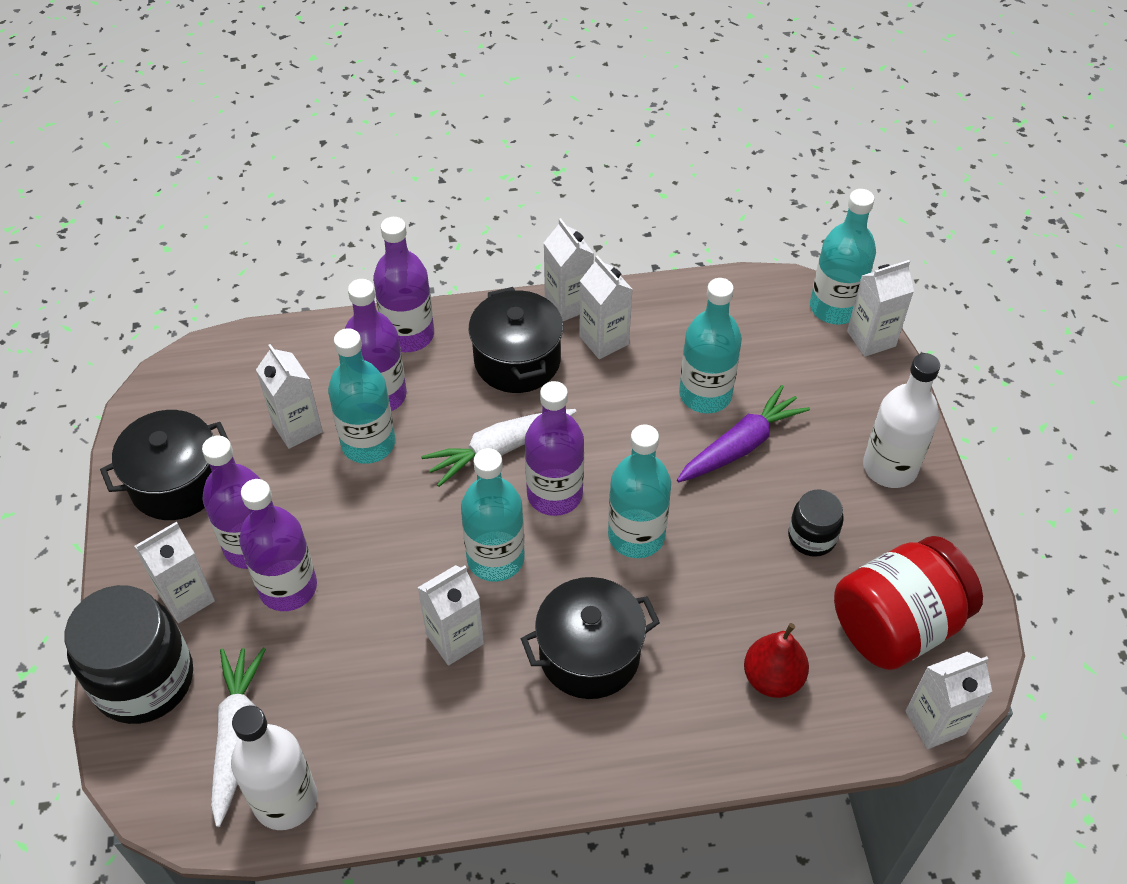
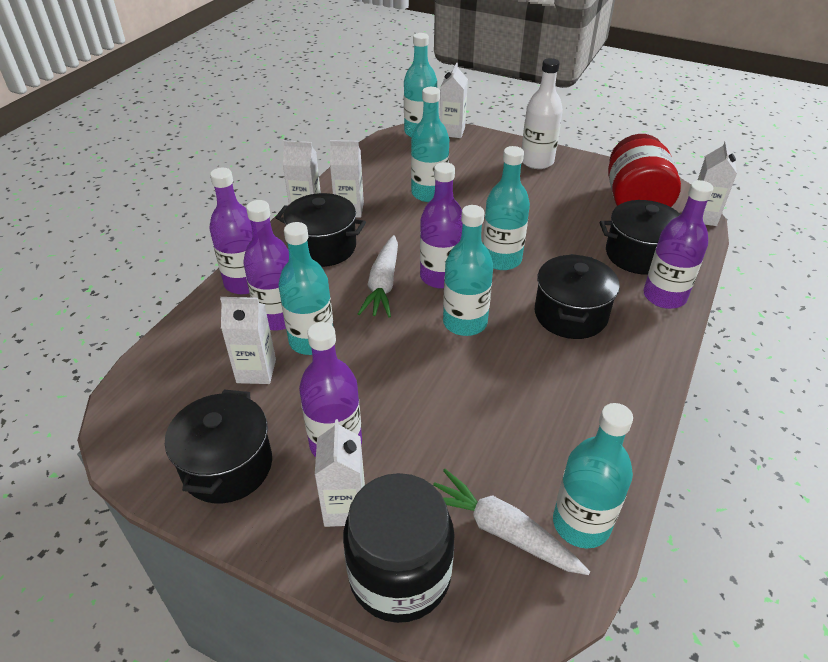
camera: 55 degrees left, 10 degrees down
white bottle [231,705,317,830] -> turquoise bottle [553,403,633,548]
purple bottle [239,479,317,611] -> purple bottle moved to [643,180,713,309]
white carton [417,565,484,665] -> none
purple carrot [677,385,810,482] -> none
red pear [744,623,809,698] -> black pot [600,200,680,275]
black jar [788,489,844,557] -> none

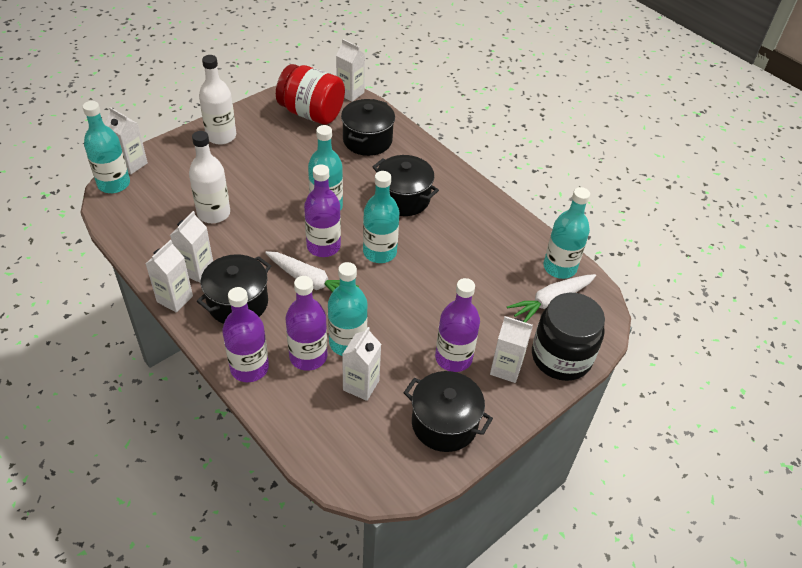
camera: 70 degrees left, 5 degrees up
turquoise bottle [411,87,449,202] -> white bottle [189,131,230,223]
purple bottle [643,180,713,309] -> none

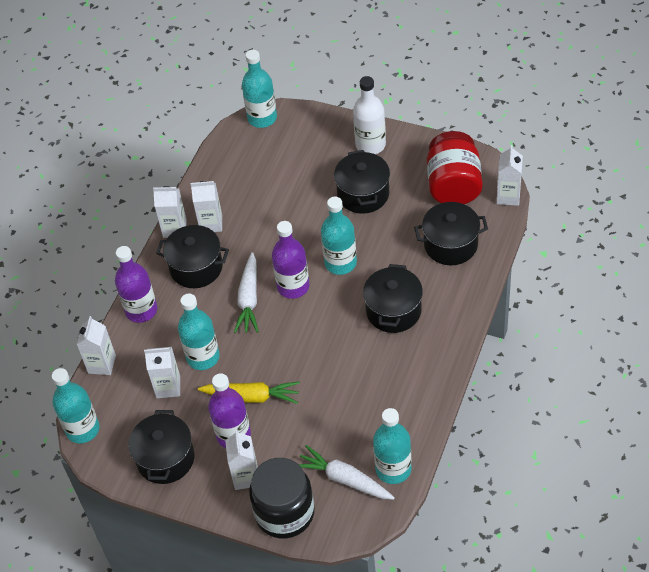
camera: 70 degrees right, 5 degrees up
white carton [105,107,148,174] -> white carton moved to [76,316,116,375]
white bottle [189,131,230,223] -> none
purple bottle [286,276,327,371] -> none
turquoise bottle [363,171,399,263] -> turquoise bottle moved to [52,368,100,443]
none -> yellow carrot [198,381,300,404]
none -> black pot [334,150,390,214]

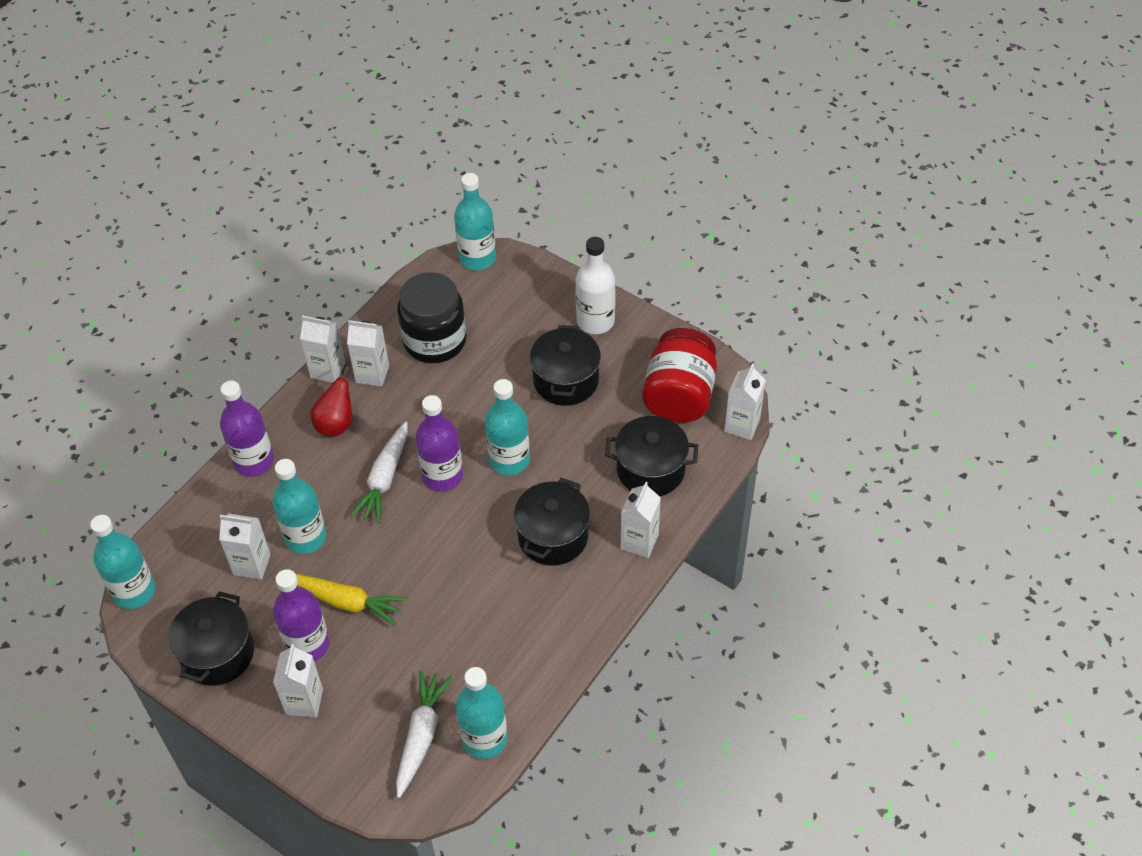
camera: 10 degrees right, 0 degrees up
white carton [76,316,116,375] -> white carton moved to [621,482,661,558]
black pot [156,225,229,288] -> red pear [310,366,352,437]
black jar [249,458,315,539] -> black jar moved to [397,272,467,363]
white carrot [298,445,395,500] -> white carrot turned 60 degrees clockwise [396,670,453,798]

